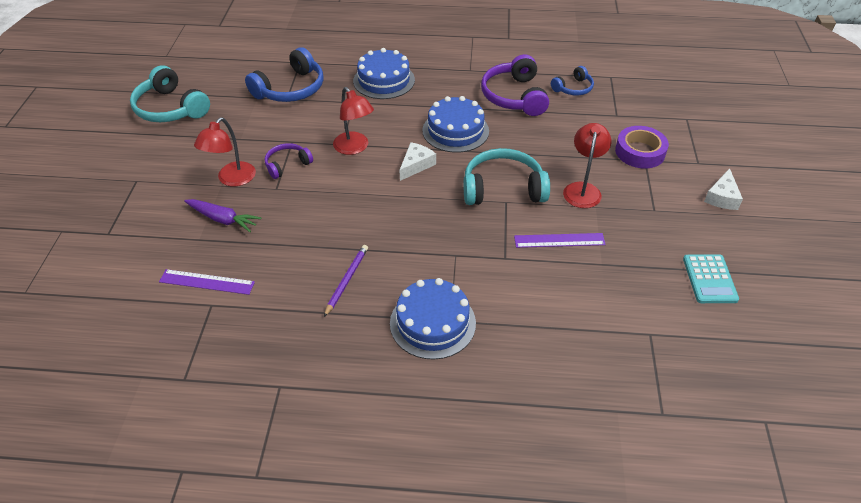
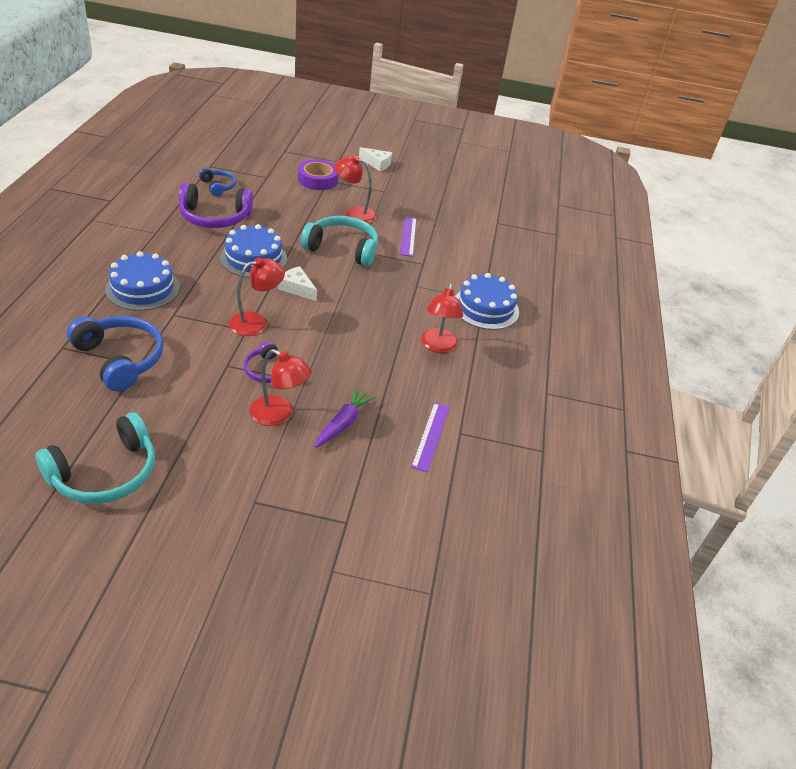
camera: 90 degrees left, 5 degrees down
purple pencil [324,245,368,317] -> red lamp [421,284,463,353]
turquoise headphones [464,148,550,205] -> turquoise headphones turned 105 degrees clockwise [301,216,378,267]
turquoise calculator [683,254,739,303] -> none

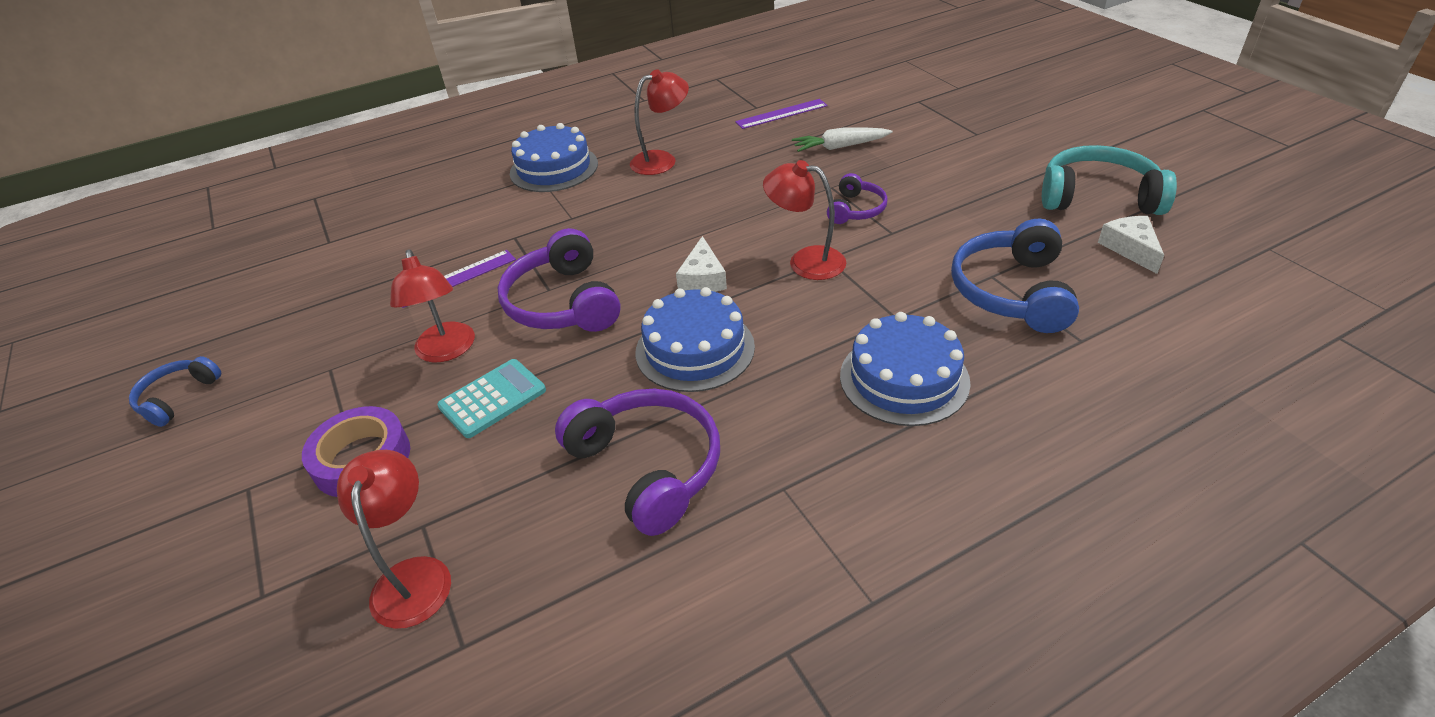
camera: 120 degrees left, 0 degrees up
blue headphones [198,167,236,196] -> blue headphones moved to [129,356,221,427]
red lamp [250,349,312,426] -> red lamp moved to [337,450,451,629]
turquoise headphones [301,216,378,267] -> purple headphones [498,228,620,332]
purple carrot [315,388,376,448] -> white carrot [792,127,893,152]
white cheese [359,147,392,171] -> white cheese moved to [1098,216,1164,274]
none -> turquoise calculator [437,359,546,438]

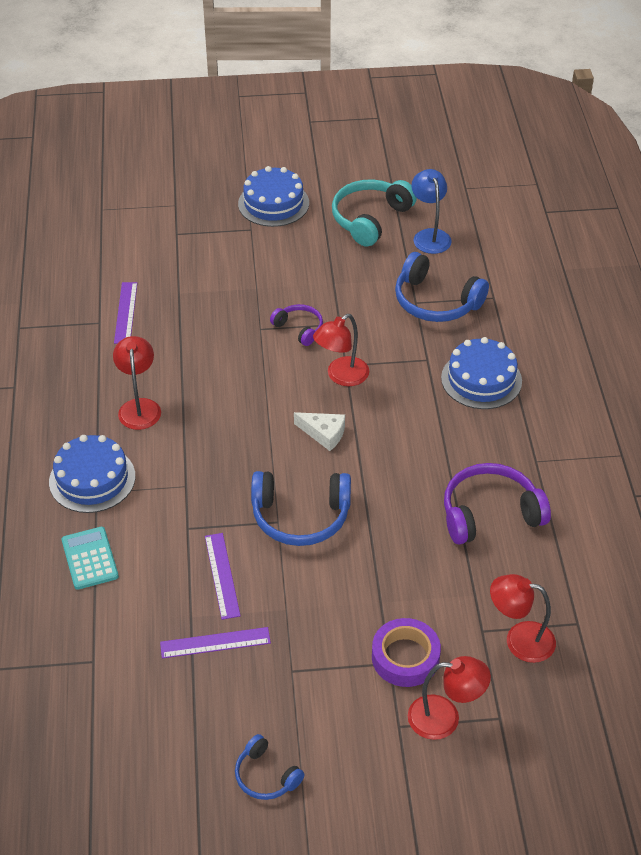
camera: 70 degrees left, 5 degrees up
red lamp [390,249,475,362] -> red lamp moved to [408,656,491,740]
turquoise calculator [437,359,546,438] -> turquoise calculator moved to [62,527,119,590]
purple headphones [498,228,620,332] -> blue headphones [251,471,351,546]
blue cake [635,287,755,392] -> blue cake moved to [238,166,309,227]
white carrot [792,127,893,152] -> none
white cheese [1098,216,1164,274] -> blue lamp [411,169,452,254]
none -> purple ruler [160,627,271,658]

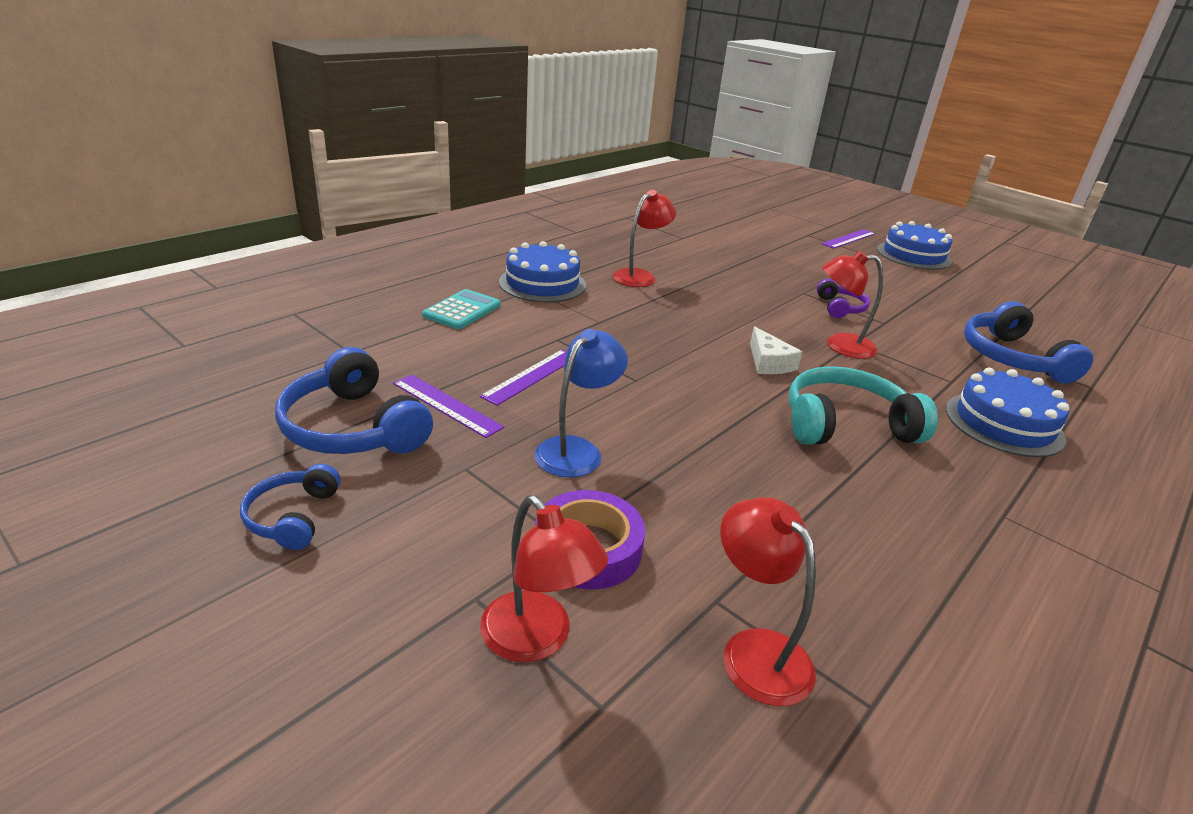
camera: 45 degrees right, 15 degrees down
purple ruler [114,282,137,344] -> purple ruler moved to [821,229,875,249]
blue headphones [251,471,351,546] -> blue headphones moved to [275,347,433,454]
turquoise headphones [332,179,417,247] -> turquoise headphones moved to [789,366,938,445]
blue lamp [411,169,452,254] -> blue lamp moved to [534,329,628,478]
purple headphones [444,463,551,544] -> none

